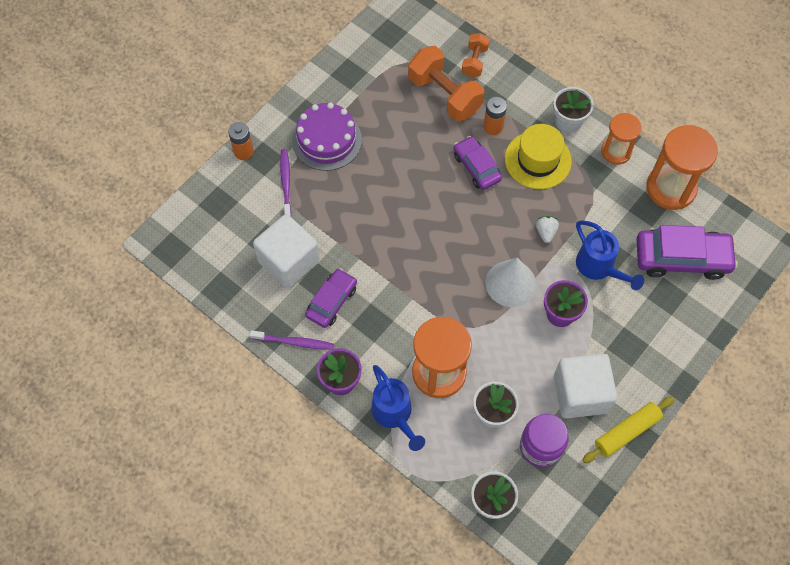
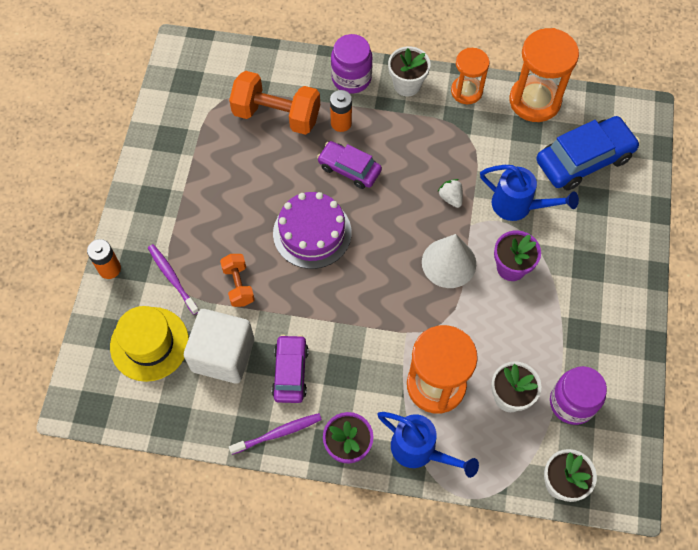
camera: 30 degrees left, 0 degrees up
purple cake [292,102,362,171] -> purple cake moved to [273,192,352,269]
orange dumbbell [462,33,490,77] -> orange dumbbell moved to [220,254,255,307]
yellow hat [505,124,572,189] -> yellow hat moved to [110,306,189,382]
white cube [554,354,617,418] -> none
yellow rolling pin [583,396,675,463] -> none
purple car [636,225,738,280] -> blue car [536,116,640,191]
none -> purple jar [331,34,372,94]

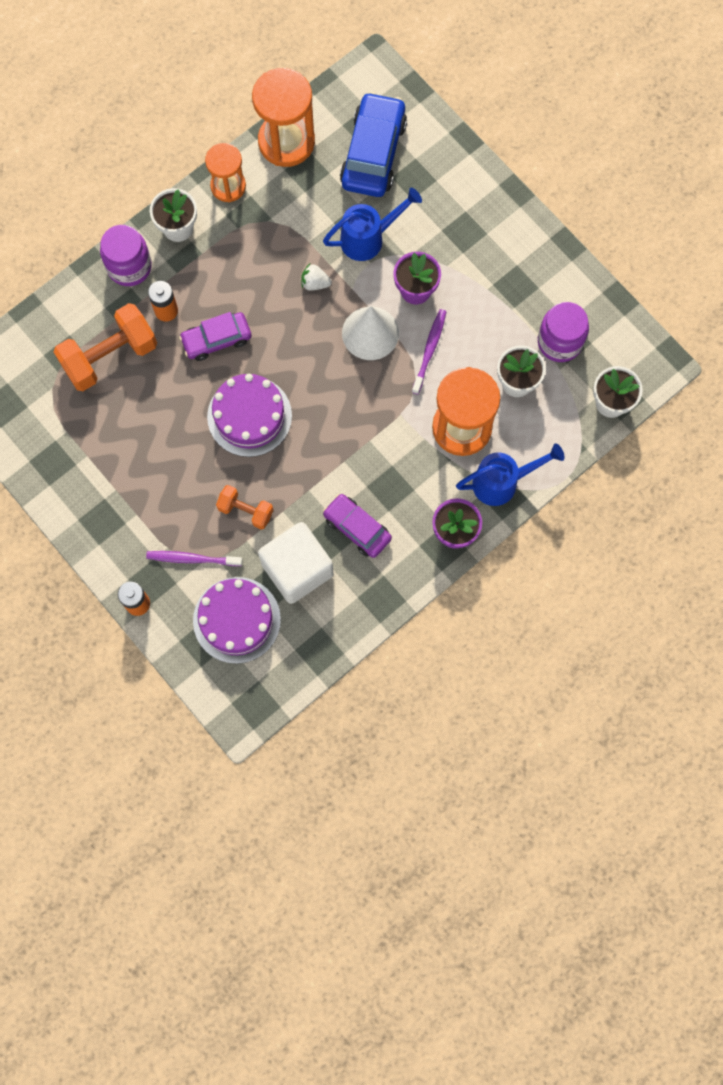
camera: 50 degrees left, 10 degrees up
yellow hat [110,306,189,382] -> purple cake [193,577,281,664]
purple toothbrush [229,413,322,455] -> purple toothbrush moved to [412,309,447,394]

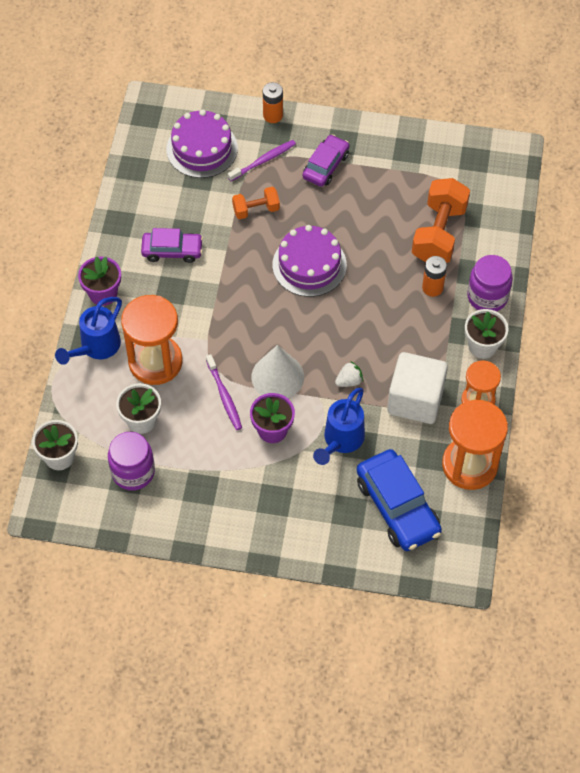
camera: 140 degrees right, 15 degrees down
purple car [179,312,251,361] -> purple car moved to [302,134,349,187]
white cube [258,522,333,604] -> white cube moved to [387,352,448,424]

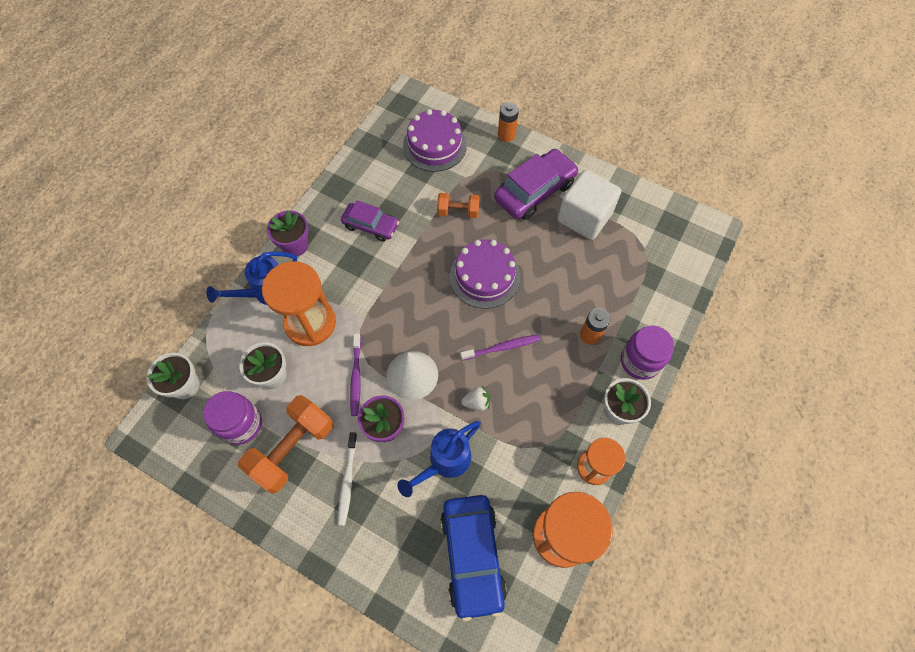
camera: 20 degrees right, 5 degrees up
purple toothbrush [228,140,296,181] -> purple toothbrush moved to [460,335,541,361]
purple car [302,134,349,187] -> purple car [494,149,579,220], size x1.60
white cube [387,352,448,424] -> white cube moved to [557,170,621,240]
orange dumbbell [412,178,470,263] -> orange dumbbell moved to [238,395,333,494]
none -> white toothbrush [338,432,357,526]

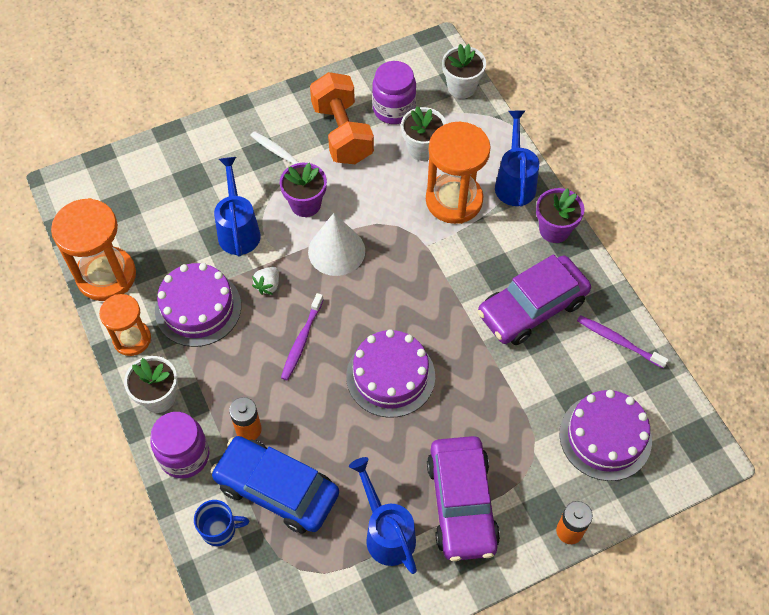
camera: 125 degrees right, 5 degrees down
purple car [341,200,399,242] -> purple car [478,254,591,345], size x1.60
purple toothbrush [350,333,361,416] -> purple toothbrush moved to [577,315,669,368]
orange dumbbell [437,193,480,218] -> none
blue car [440,495,507,621] -> blue car moved to [211,436,339,533]
white cube [557,170,621,240] -> blue watering can [349,457,417,574]
none -> purple cake [155,263,241,347]
none -> blue mug [194,500,249,546]

